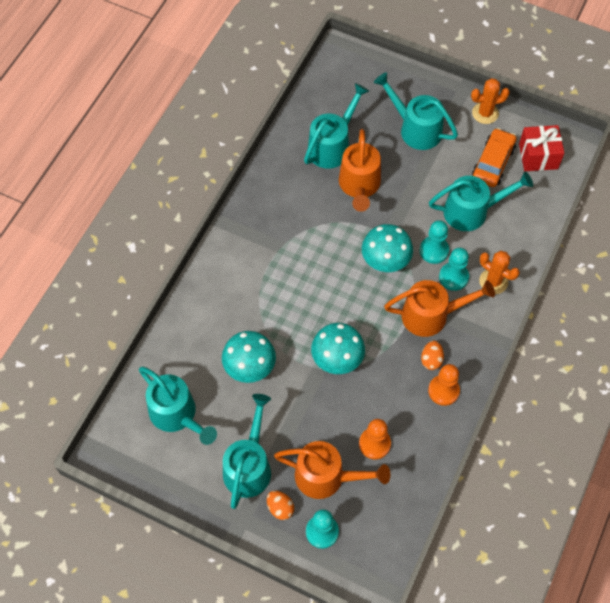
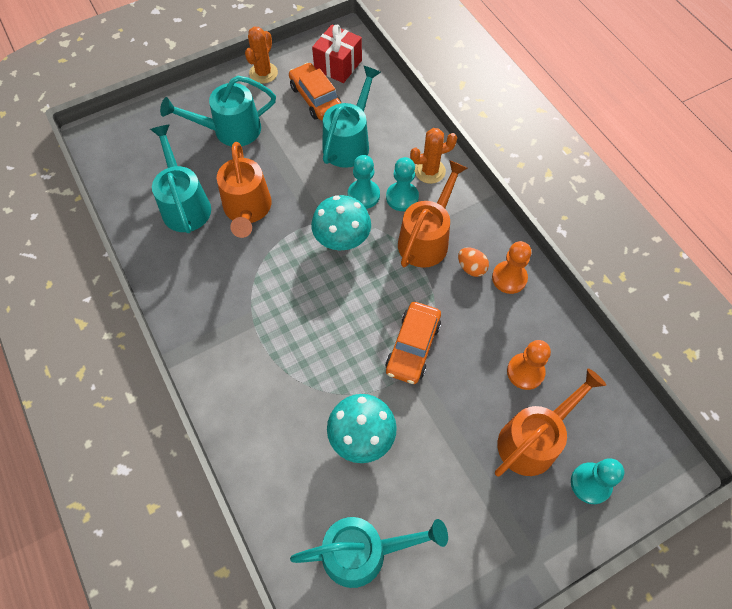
camera: 55 degrees left, 0 degrees up
turquoise watering can [223,394,271,509] -> none
orange egg [267,490,294,520] -> none
turquoise mushroom [311,323,365,374] -> orange car [386,302,441,384]
orange watering can [339,129,381,212] -> orange watering can turned 45 degrees clockwise [217,142,272,238]

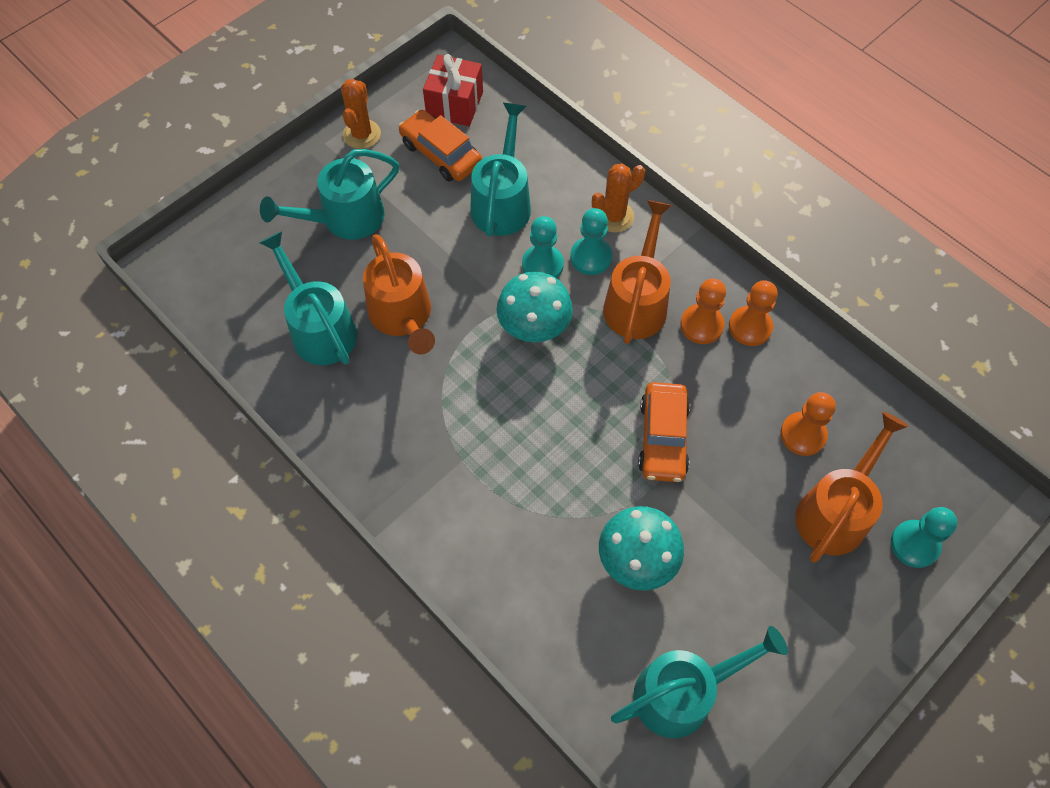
camera: 15 degrees left, 0 degrees up
orange egg [458,247,489,277] -> orange pawn [680,278,726,344]

